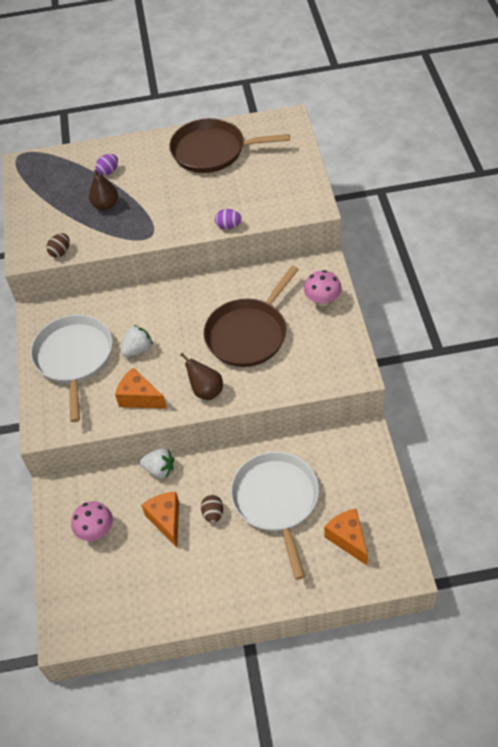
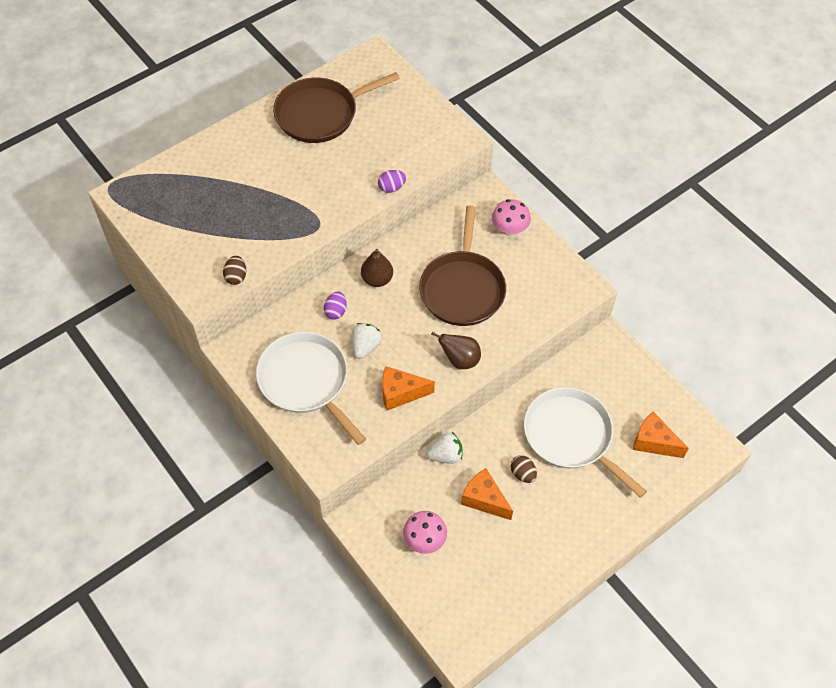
camera: 35 degrees left, 5 degrees up
brown pear [89,169,118,210] -> brown pear moved to [361,249,393,287]
purple egg [95,154,118,176] -> purple egg moved to [324,292,347,320]

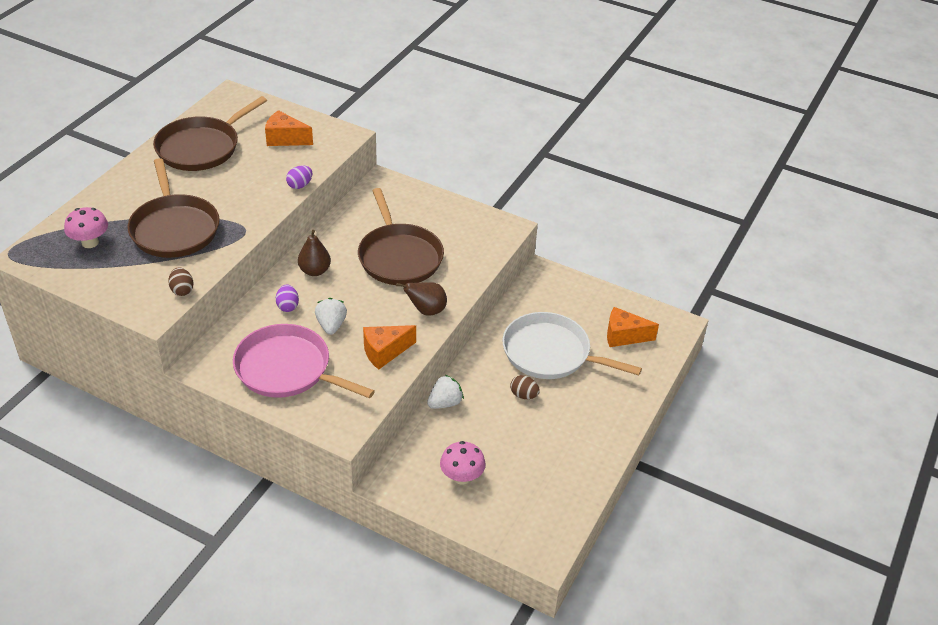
camera: 25 degrees left, 15 degrees down
white pan [256,332,366,445] -> pink pan [233,324,375,399]
orange cheese [461,468,513,520] -> orange cheese moved to [265,110,313,146]
pink mushroom [492,199,531,236] -> pink mushroom moved to [64,207,108,248]
none -> brown pan [127,158,220,258]

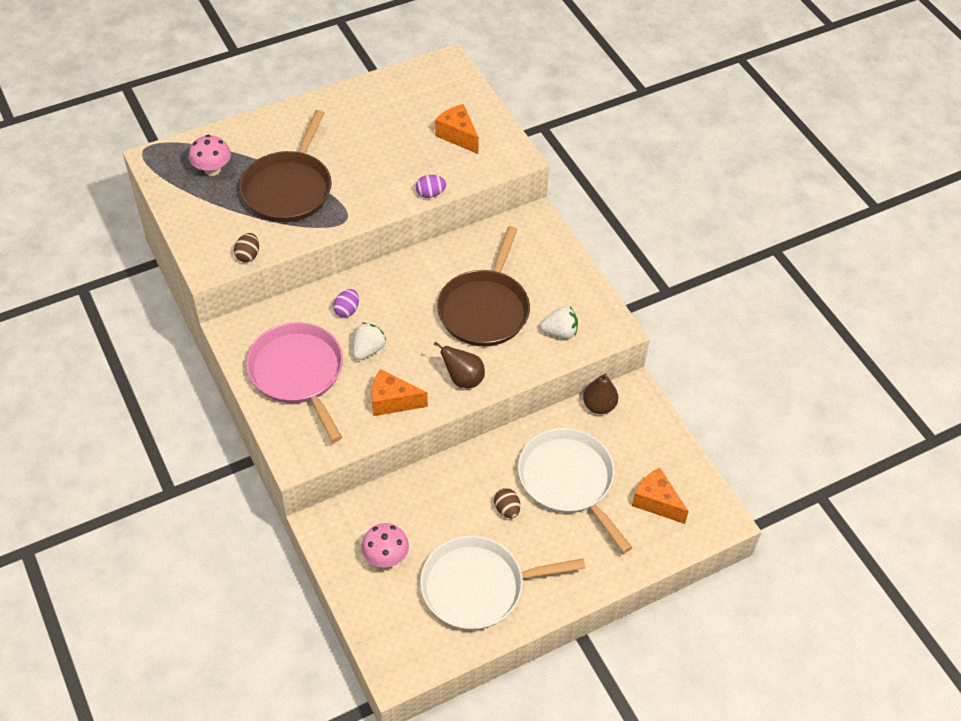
camera: 35 degrees right, 10 degrees up
brown pan [153,96,267,171] -> none
brown pear [298,230,331,276] -> brown pear moved to [583,373,618,414]
white strawberry [427,375,464,409] -> white strawberry moved to [540,306,578,339]
none -> white pan [420,536,586,630]

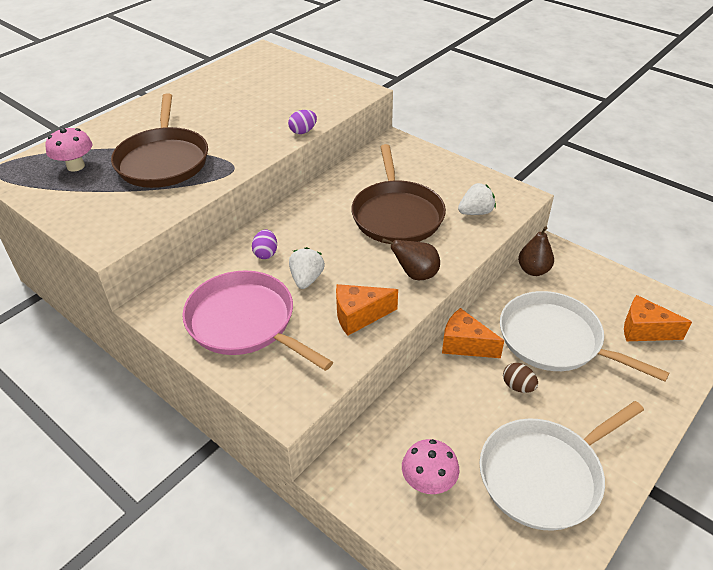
camera: 20 degrees left, 10 degrees down
brown egg [234,233,259,262] -> none
orange cheese [435,104,479,154] -> orange cheese moved to [442,308,504,358]

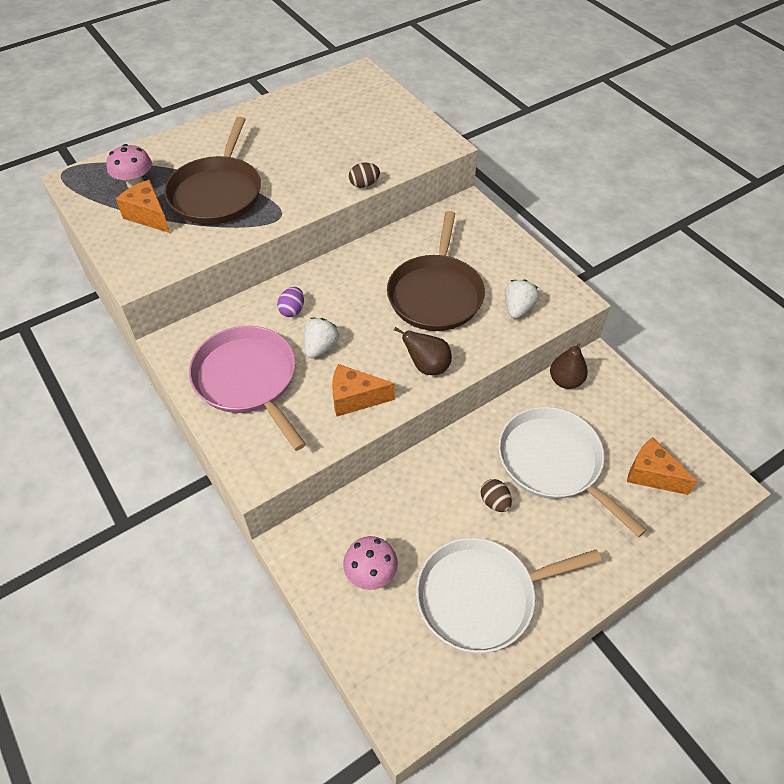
camera: 15 degrees right, 10 degrees up
purple egg [288,110,317,134] -> brown egg [349,162,380,188]
orange cheese [442,308,504,358] -> orange cheese moved to [116,180,170,233]
white strawberry [458,183,496,215] -> white strawberry turned 60 degrees counterclockwise [505,279,539,319]

